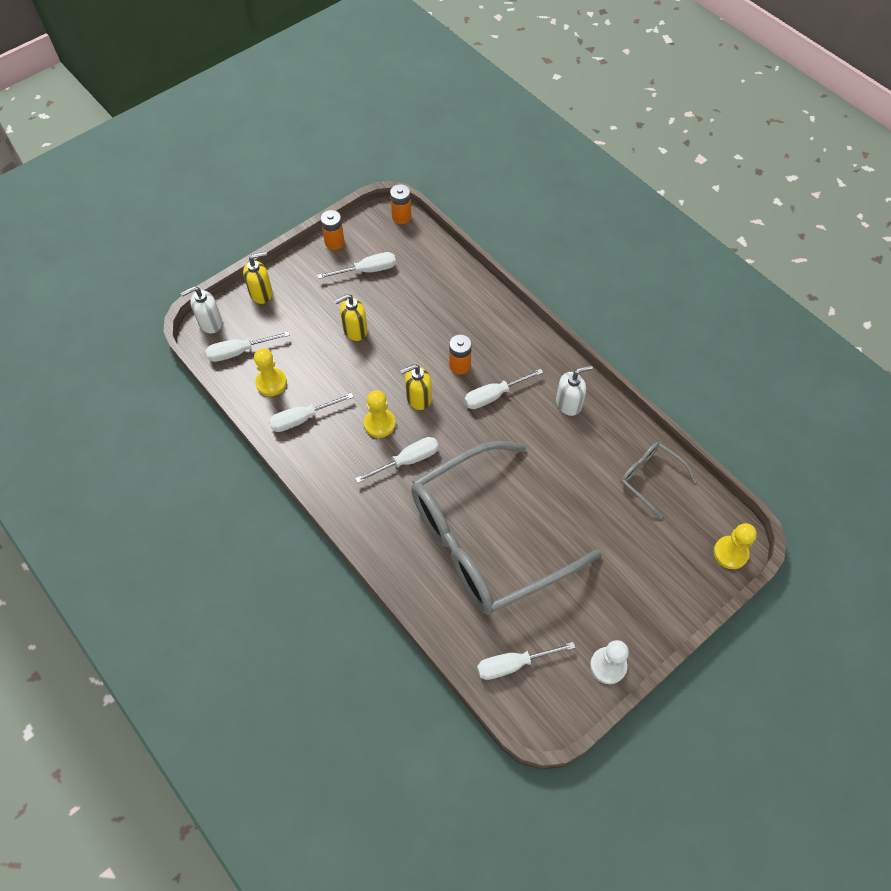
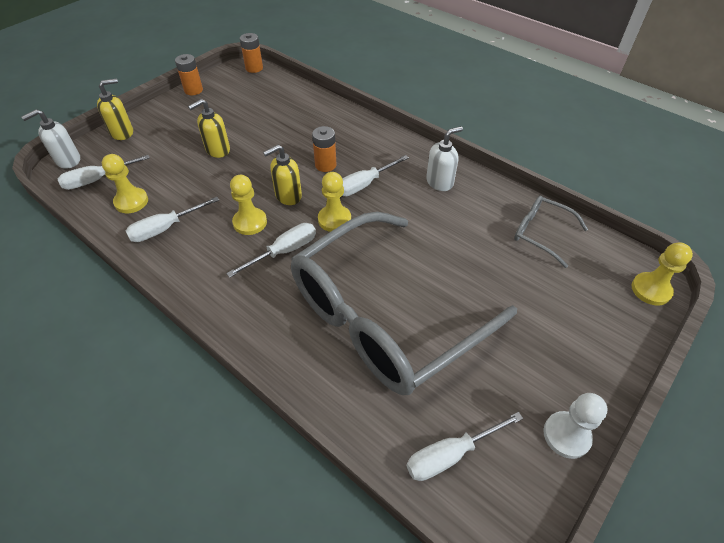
camera: 10 degrees left, 10 degrees down
white screwdriver [317,252,396,279] -> none
none -> yellow pawn [318,172,351,232]

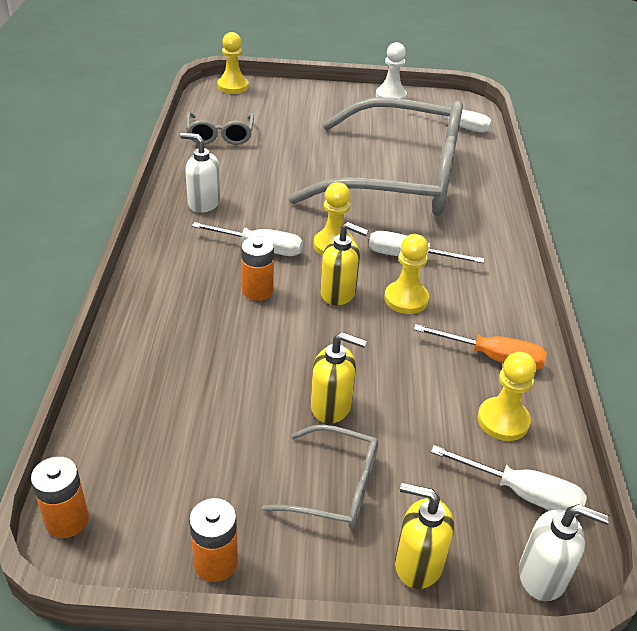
camera: 130 degrees left, 10 degrees down
white screwdriver [126,197,219,242] -> orange screwdriver [414,324,547,370]
none -> grey glasses [262,424,378,528]

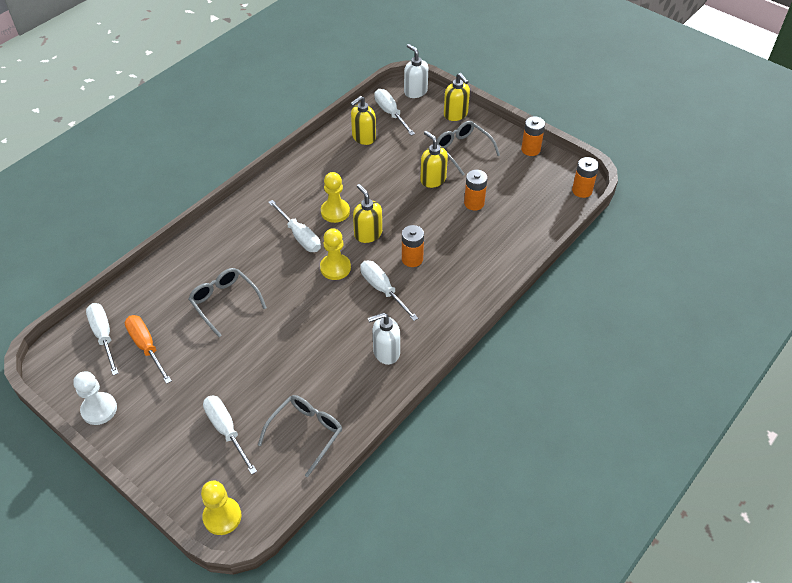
camera: 140 degrees left, 10 degrees up
white soap dispenser [180,133,221,213] -> white soap dispenser turned 105 degrees clockwise [368,313,400,365]
grey glasses [288,97,463,216] -> grey glasses [189,268,267,337], size x0.41
orange screwdriver [414,324,547,370] -> orange screwdriver moved to [125,315,172,384]
yellow pawn [478,352,536,441] -> yellow soap dispenser [350,96,376,145]
none -> white screwdriver [203,395,257,475]
none -> orange battery [464,170,488,211]

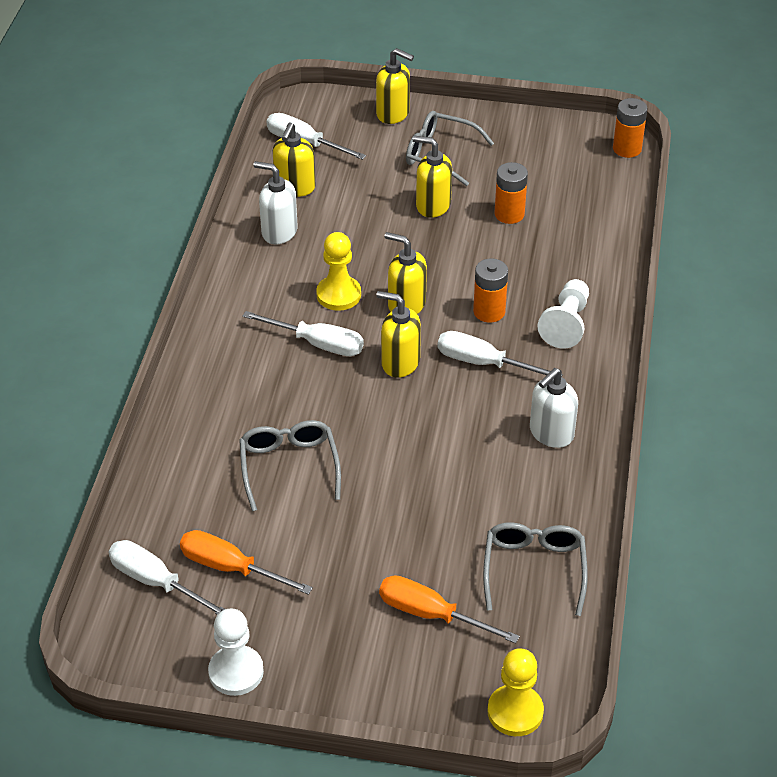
camera: 30 degrees left, 5 degrees down
grey glasses [189,268,267,337] -> grey glasses turned 60 degrees clockwise [239,420,341,511]
white screwdriver [203,395,257,475] -> orange screwdriver [379,575,520,644]
yellow pawn [320,228,351,280] -> yellow soap dispenser [376,291,421,378]
white soap dispenser [404,44,428,98] -> white soap dispenser moved to [253,161,298,244]
orange battery [521,116,545,156] -> none
none -> white pawn [537,279,589,349]

